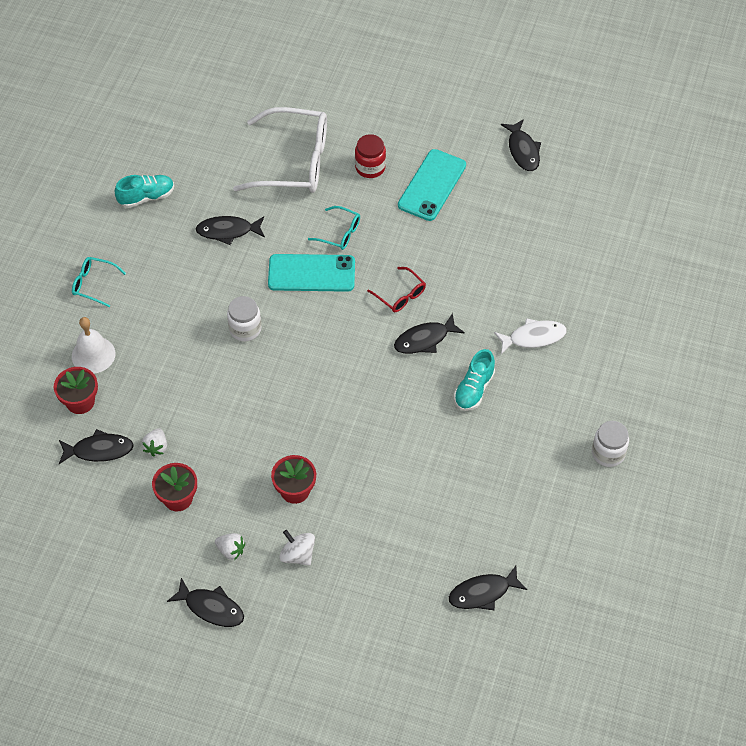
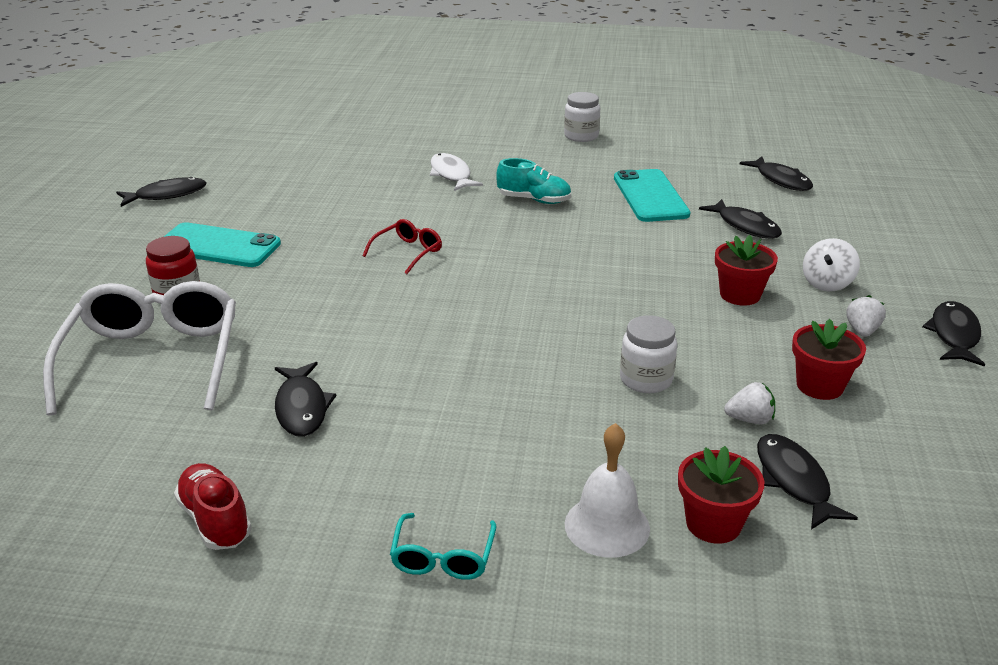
camera: 100 degrees left, 25 degrees down
turquoise shoe [115,175,174,208] -> red shoe [174,463,252,550]
white jar [227,296,262,341] -> white jar moved to [620,315,677,393]
turquoise phone [268,254,355,292] -> turquoise phone moved to [614,169,690,222]
turquoise glasses [308,206,360,250] -> none
black fish [394,313,465,354] -> black fish moved to [699,199,782,239]

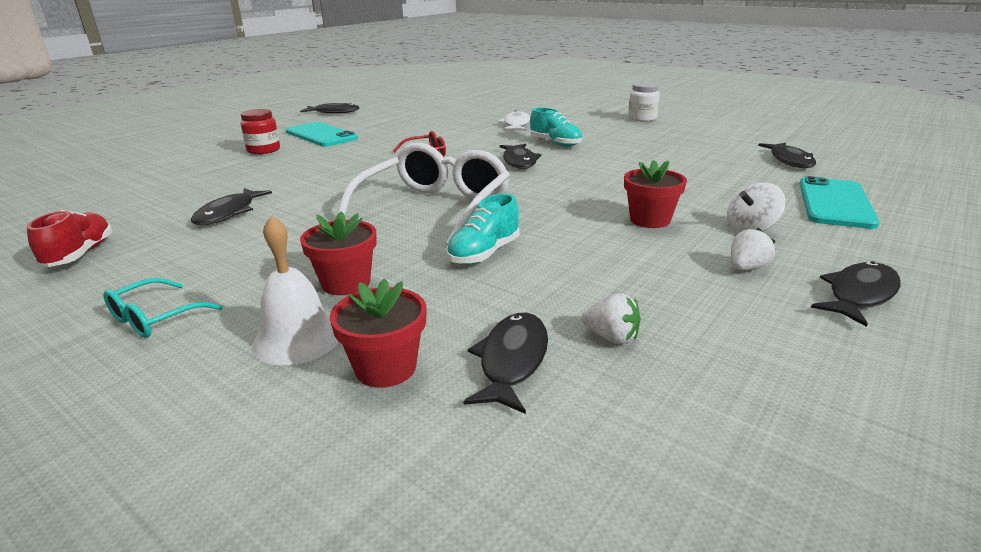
camera: 30 degrees right, 5 degrees down
white glasses [43,281,236,416] -> white glasses moved to [338,143,510,246]
turquoise phone [614,169,690,222] -> turquoise phone moved to [799,176,880,229]
white jar [620,315,677,393] -> turquoise shoe [446,194,520,265]
black fish [699,199,782,239] -> black fish moved to [500,144,541,169]
white strawberry [724,382,775,424] -> white strawberry moved to [582,293,641,344]
red flower pot [792,319,866,400] -> red flower pot moved to [300,212,377,295]

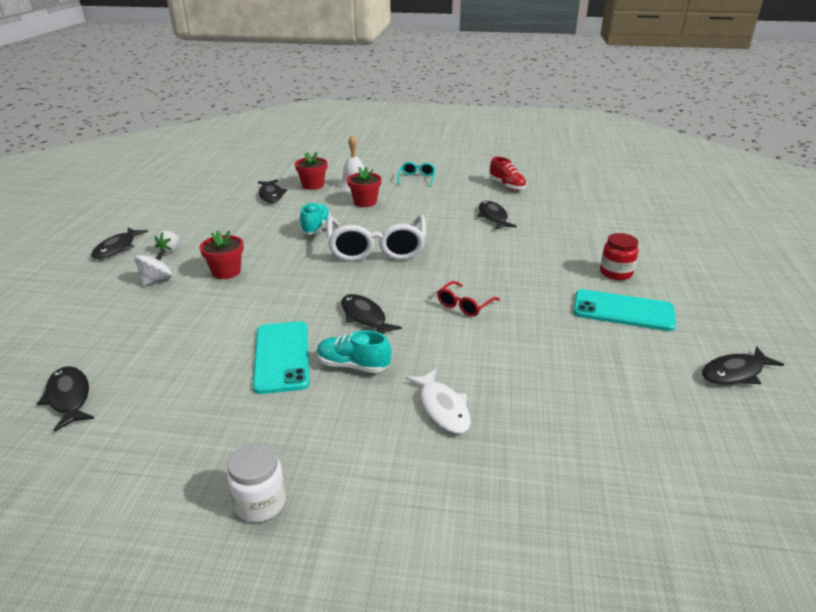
camera: 150 degrees right, 5 degrees up
white strawberry [582,293,641,344] -> none
turquoise phone [799,176,880,229] -> turquoise phone moved to [253,321,310,394]

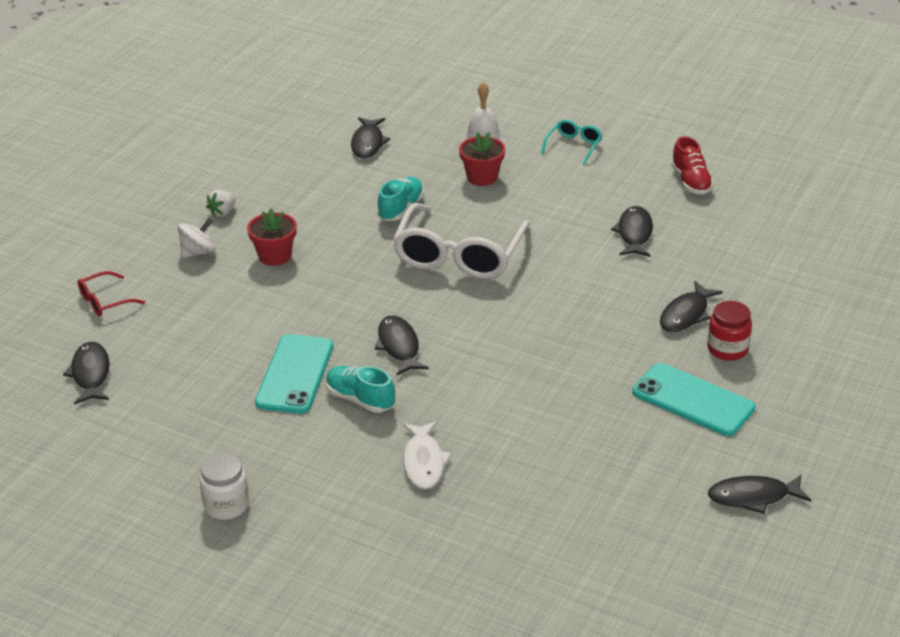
camera: 20 degrees right, 5 degrees up
black fish [91,227,148,259] -> black fish moved to [660,281,723,332]
red flower pot [295,152,327,190] -> none
red glasses [437,281,500,317] -> red glasses moved to [78,271,145,316]

